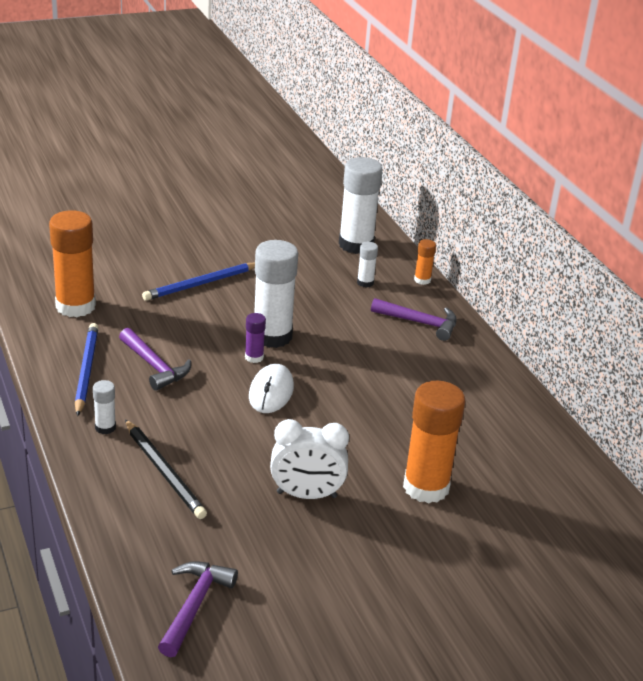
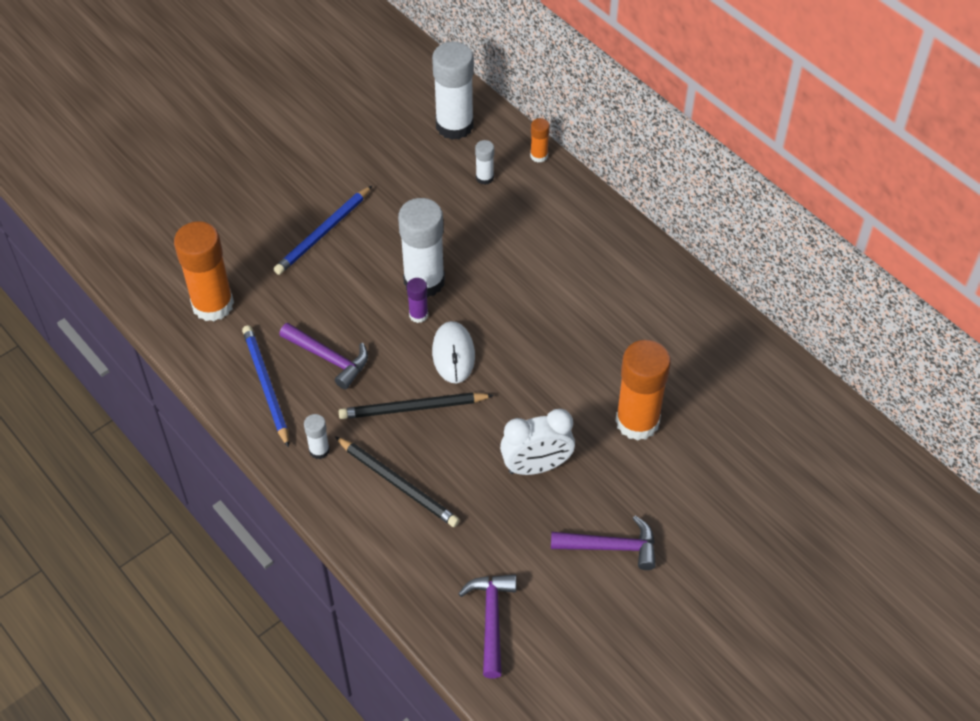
camera: 15 degrees left, 20 degrees up
purple hammer [371,298,457,341] -> purple hammer moved to [551,516,656,570]
none -> black pencil [339,392,494,419]

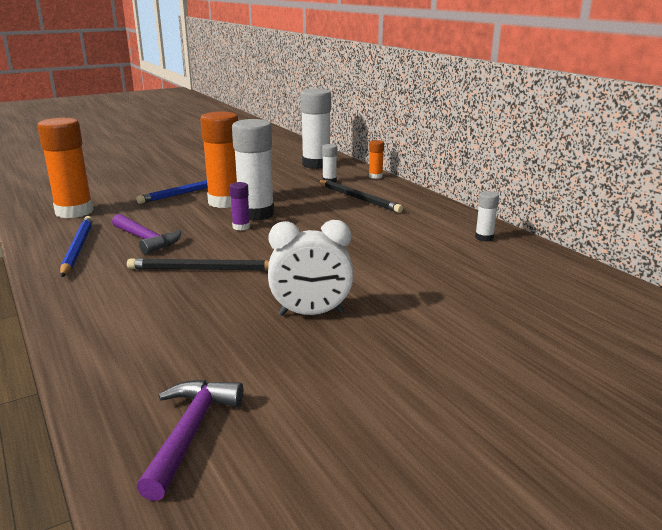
camera: 10 degrees right, 30 degrees down
white glue stick [304,414,330,459] -> white glue stick moved to [475,191,499,242]
black pencil [335,436,460,527] -> black pencil moved to [319,180,403,213]
white mouse [432,321,475,383] -> none
purple hammer [551,516,656,570] -> none
orange glue stick [615,340,671,441] -> orange glue stick moved to [200,112,238,208]

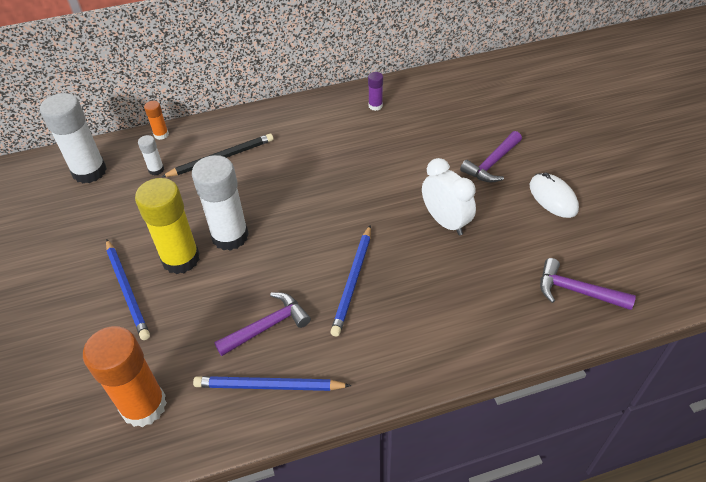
camera: 75 degrees left, 25 degrees up
black pencil [127,258,269,271] -> blue pencil [330,225,371,337]
orange glue stick [200,112,238,208] -> yellow glue stick [135,178,200,274]
purple glue stick [229,182,250,230] -> purple glue stick moved to [368,72,383,111]
white clock [268,220,354,316] -> white clock turned 45 degrees counterclockwise [422,158,476,235]
white glue stick [475,191,499,242] -> none
none -> purple hammer [460,131,522,182]
none -> white mouse [530,172,579,218]

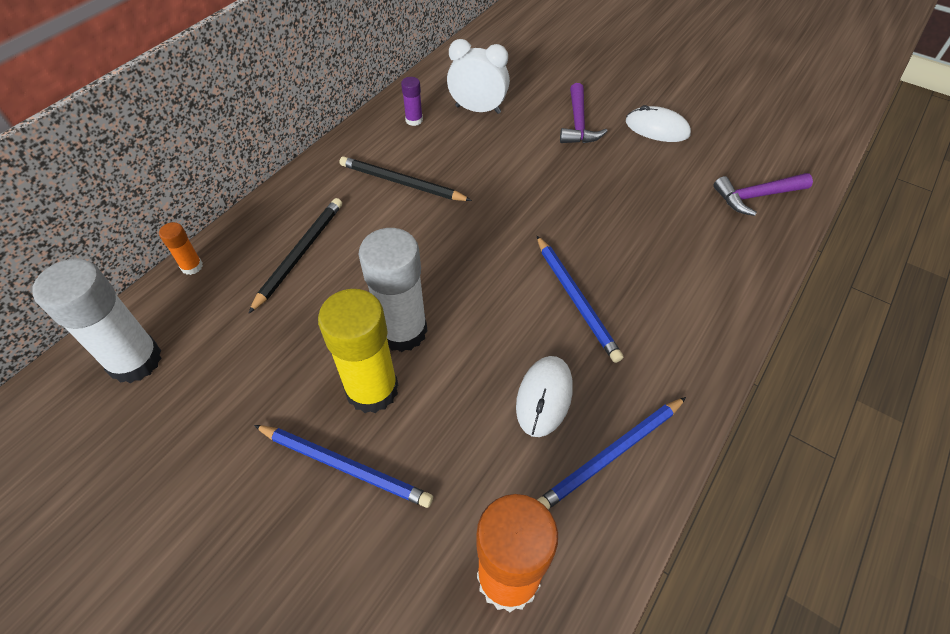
camera: 40 degrees left, 5 degrees up
white glue stick [138,135,164,175] -> none
purple hammer [214,293,311,356] -> white mouse [516,356,573,437]
white clock [422,158,476,235] -> white clock moved to [447,39,510,114]
none -> black pencil [340,156,472,201]

